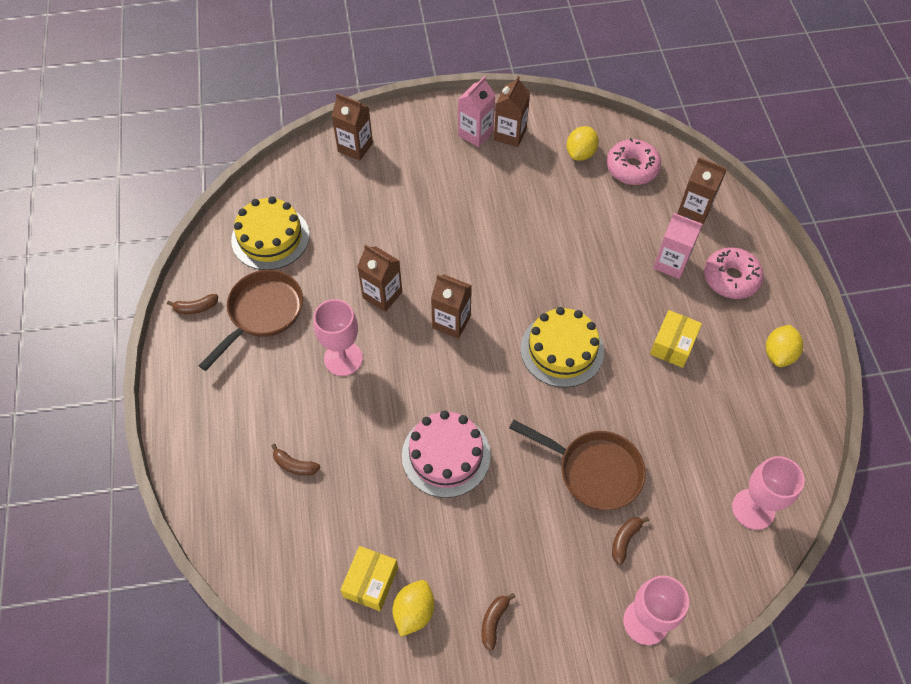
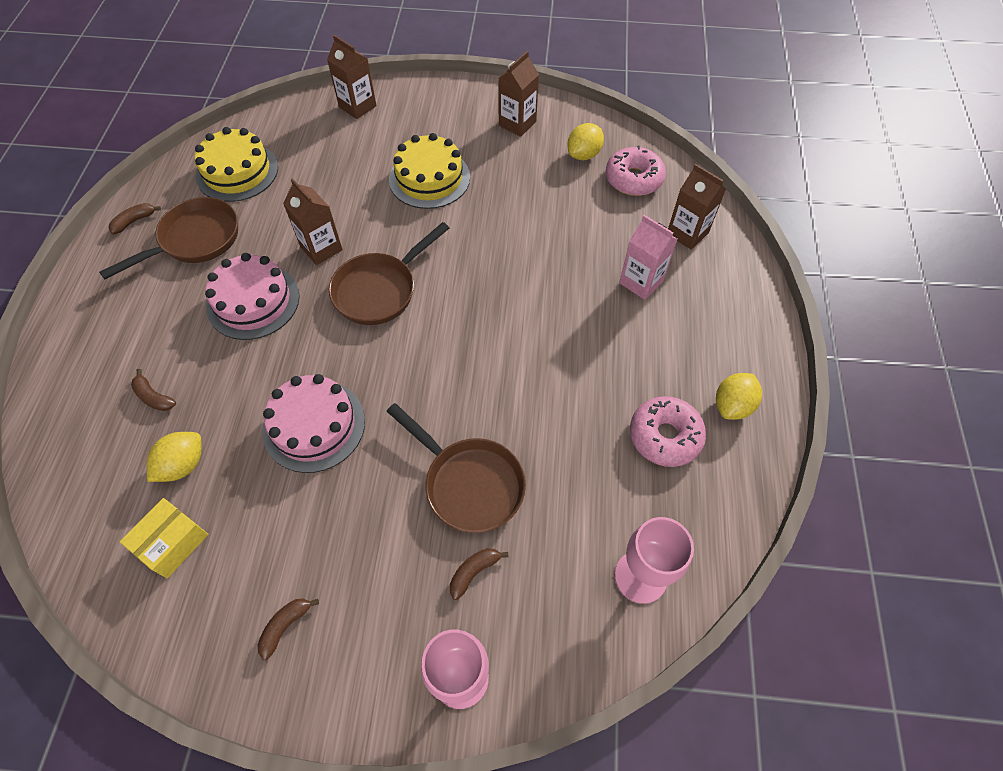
camera: 15 degrees right, 0 degrees up
brown banana [167,294,218,314] -> brown banana turned 135 degrees clockwise [108,203,161,234]
pink goblet [314,299,363,376] -> pink cake [205,253,300,340]
yellow lemon [392,580,435,637] -> yellow lemon moved to [147,432,202,482]
brown carton [431,274,472,339] -> brown pan [329,222,449,325]
pink carton [458,76,496,147] -> none
yellow cake [521,307,604,388] -> yellow cake moved to [389,133,470,209]
yellow box [650,310,702,368] -> none
pink donut [704,247,764,299] -> pink donut moved to [630,396,706,467]

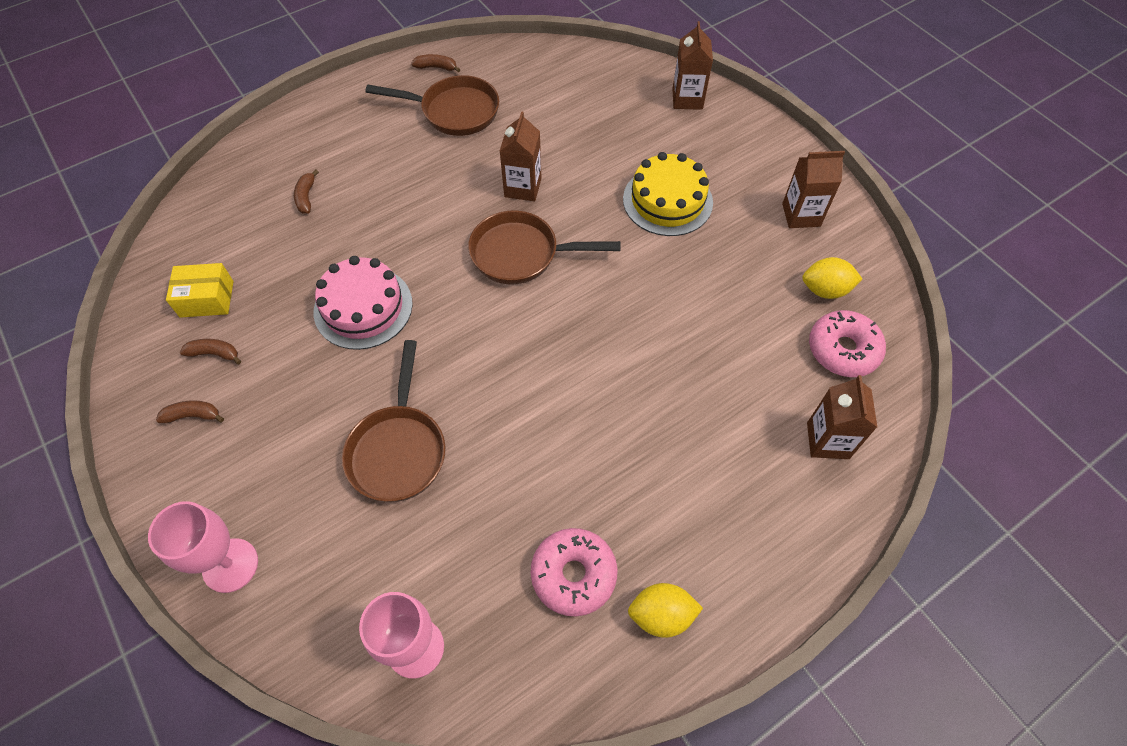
camera: 50 degrees right, 0 degrees up
yellow lemon [147,432,202,482] -> none
yellow cake [195,127,278,202] -> none
pink cake [205,253,300,340] -> none
brown banana [450,548,509,600] -> brown banana moved to [180,339,241,364]
pink carton [619,215,678,300] -> none

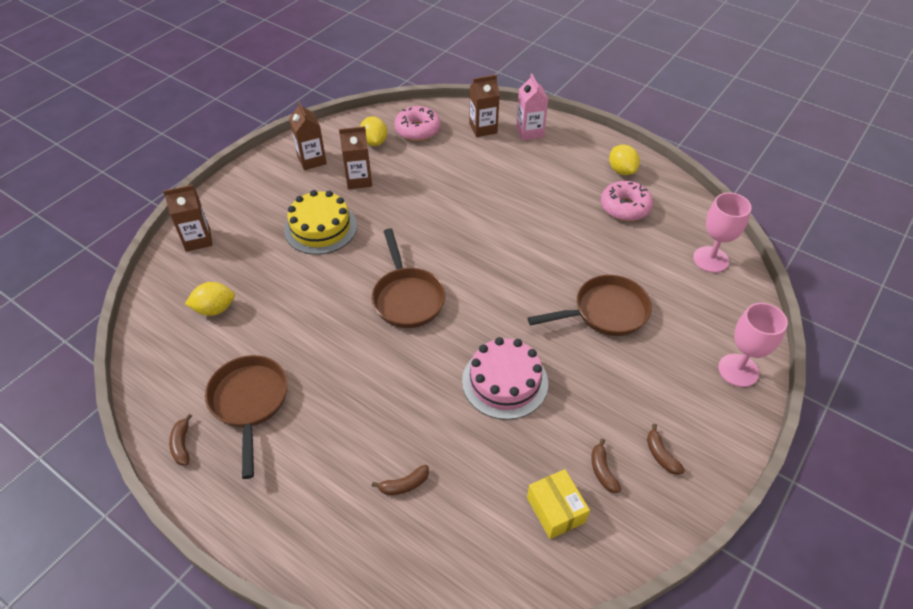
camera: 110 degrees left, 10 degrees down
brown carton [500,111,542,202] -> brown carton moved to [339,126,372,189]
none -> yellow lemon [185,282,235,316]
none -> pink carton [516,74,548,141]

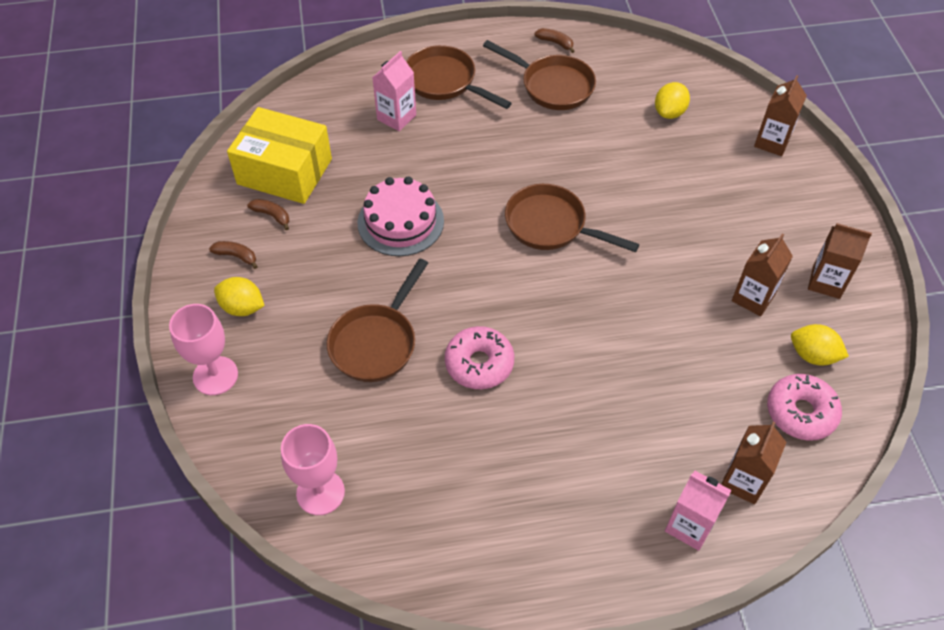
camera: 135 degrees right, 5 degrees up
yellow cake [284,190,357,255] -> none
brown banana [372,465,429,495] -> pink carton [372,51,416,131]
yellow box [527,469,590,539] -> yellow box [227,107,332,204], size x1.83
pink donut [601,181,653,221] -> pink donut moved to [445,326,514,389]
yellow lemon [609,144,640,175] -> yellow lemon moved to [214,277,265,316]
none -> brown pan [406,45,512,109]

